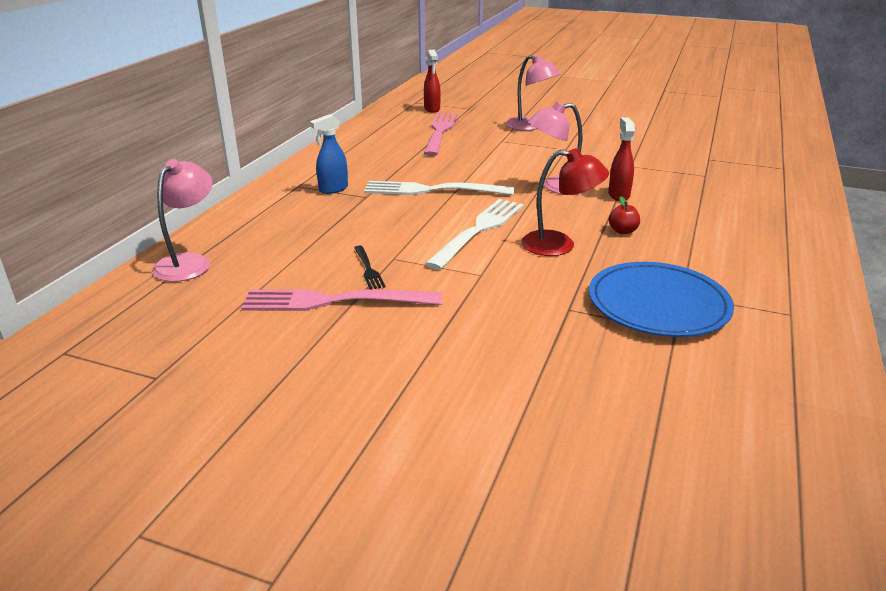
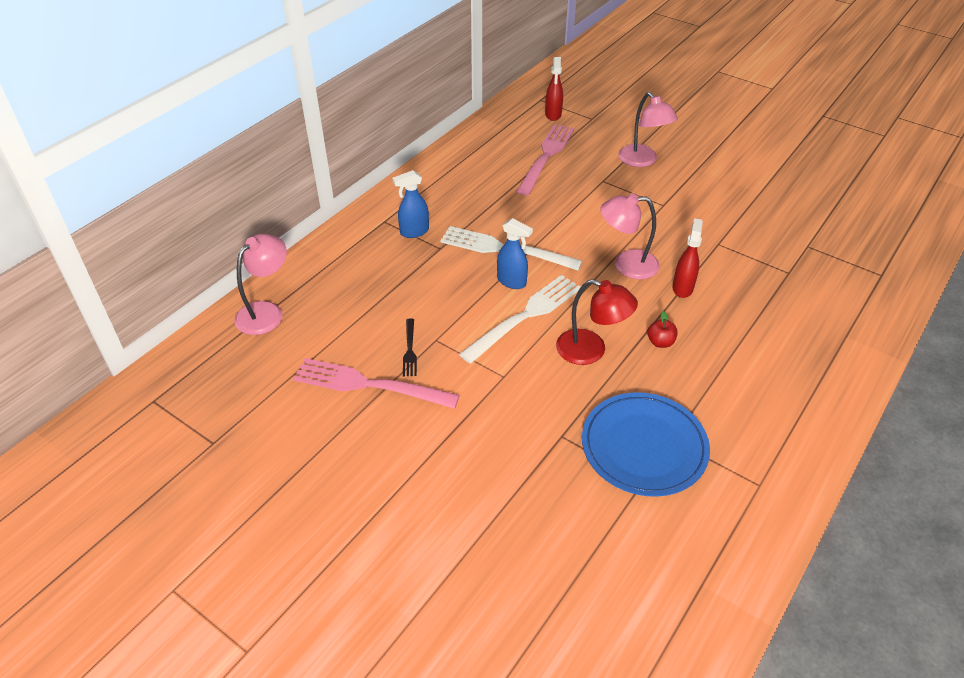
camera: 15 degrees right, 15 degrees up
none -> blue spray bottle [497,218,533,289]

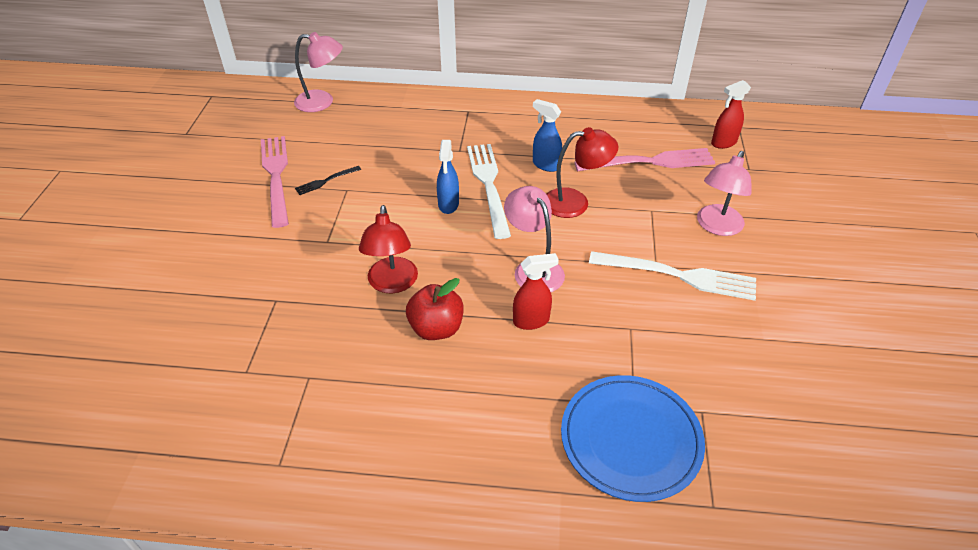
camera: 60 degrees right, 0 degrees up
blue spray bottle [392,170,429,238] -> blue spray bottle moved to [533,99,562,172]
white fork [459,275,581,364] -> white fork moved to [589,251,756,301]
blue plate [582,392,710,497] -> blue plate moved to [561,375,705,502]
red apple [647,311,678,348] -> red apple [406,278,464,340], size x1.75
none -> red lamp [546,127,619,218]

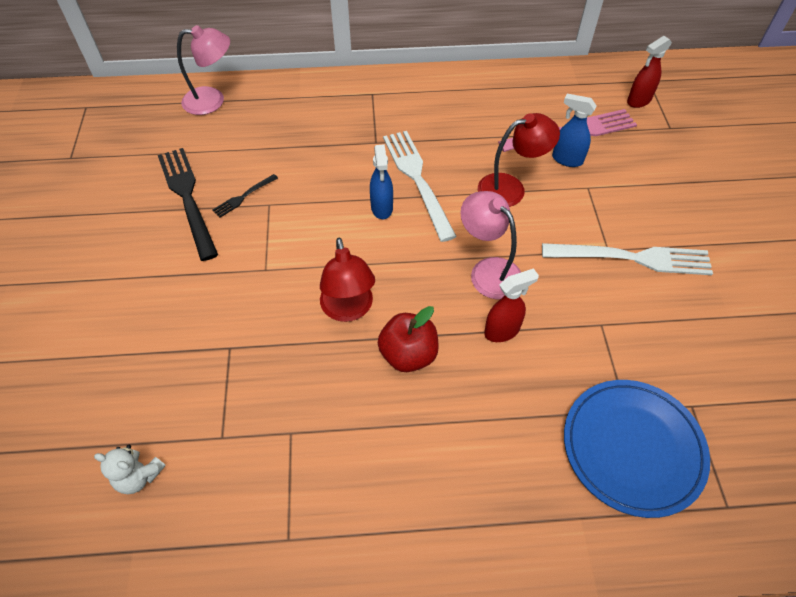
camera: 10 degrees left, 10 degrees up
pink fork [261,136,289,228] -> black fork [158,148,218,261]
blue spray bottle [533,99,562,172] -> blue spray bottle moved to [552,94,597,167]
pink lamp [697,151,752,236] -> none
none -> white teddy bear [94,445,166,494]

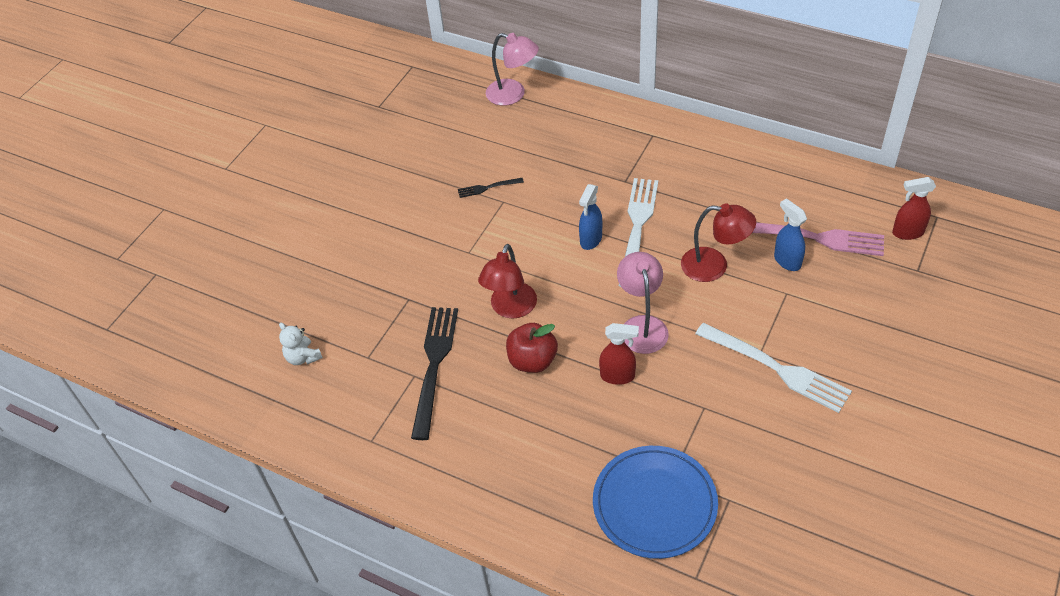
camera: 35 degrees right, 5 degrees down
black fork [158,148,218,261] -> black fork moved to [411,307,458,440]

